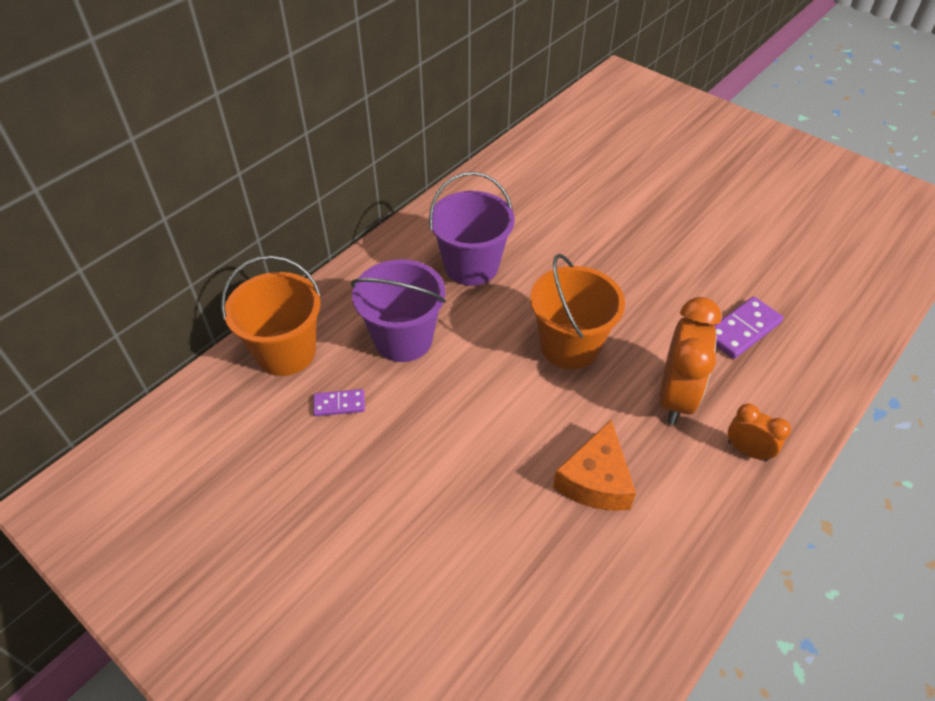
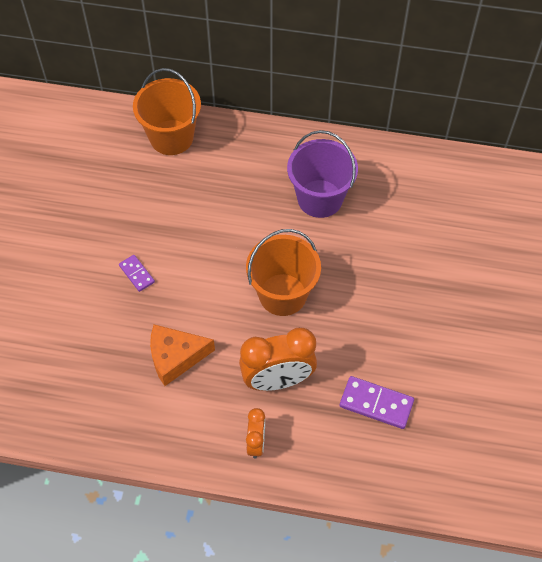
camera: 60 degrees right, 10 degrees up
purple domino [313,389,365,416] -> purple domino moved to [119,255,155,292]
purple bucket [351,259,446,362] -> none

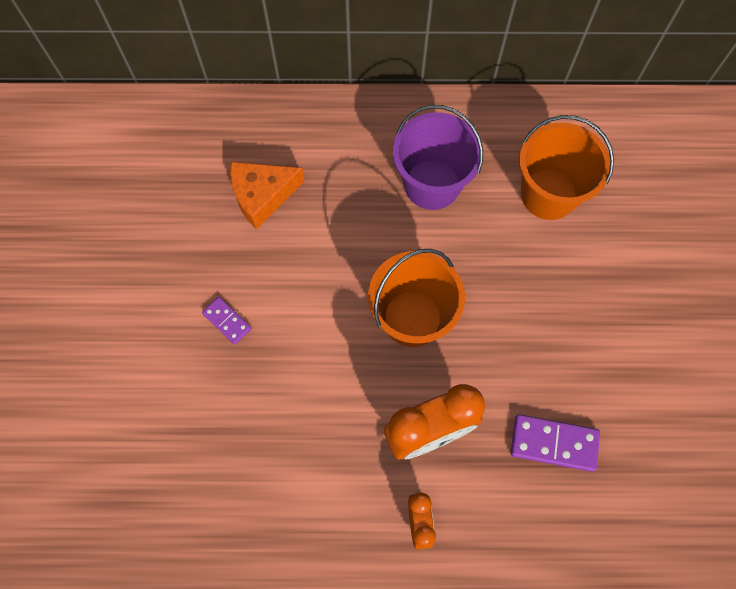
camera: 10 degrees left, 10 degrees up
orange bucket [133,68,201,155] -> orange bucket moved to [519,115,614,220]
orange cheese [150,324,215,386] -> orange cheese moved to [230,162,305,230]

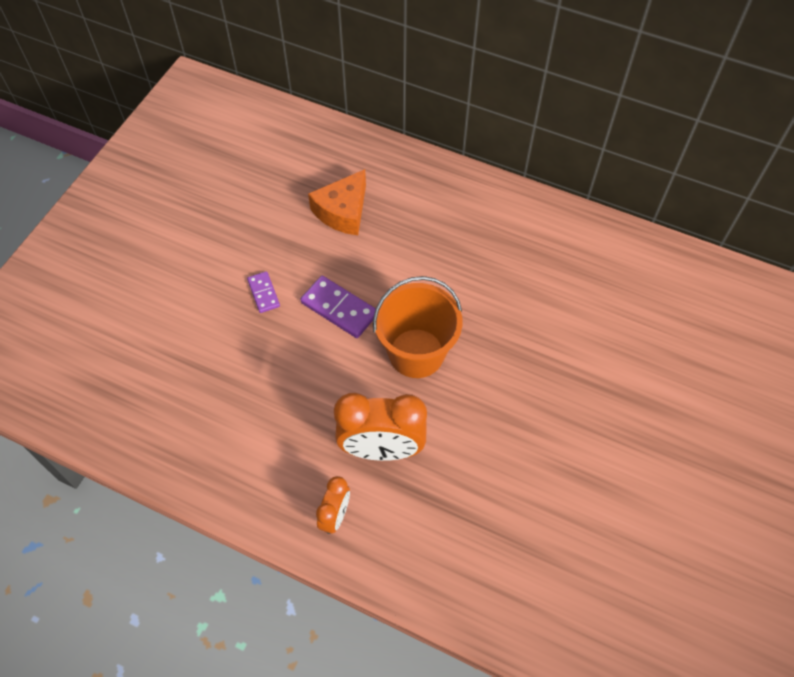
camera: 25 degrees right, 10 degrees down
orange cheese [230,162,305,230] -> orange cheese turned 60 degrees counterclockwise [308,169,366,235]
purple bucket [393,105,483,210] -> none
purple domino [511,414,600,472] -> purple domino moved to [300,276,376,338]
orange bucket [519,115,614,220] -> none

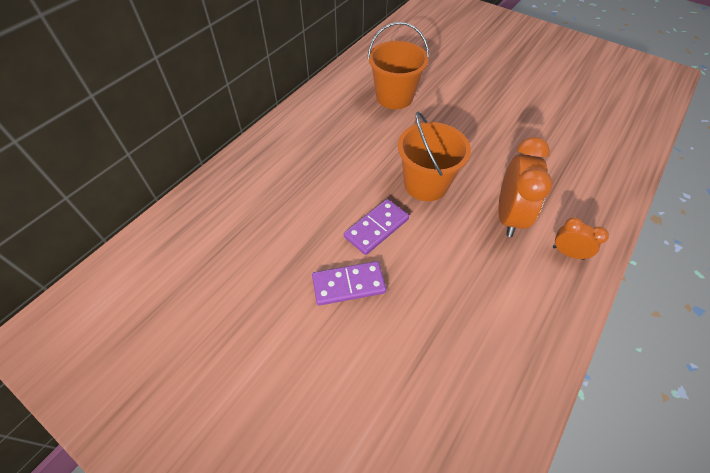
camera: 80 degrees left, 5 degrees down
purple domino [247,271,280,313] -> purple domino [312,261,386,306], size x1.66
orange cheese [308,169,366,235] -> none
none -> orange bucket [367,22,429,109]

